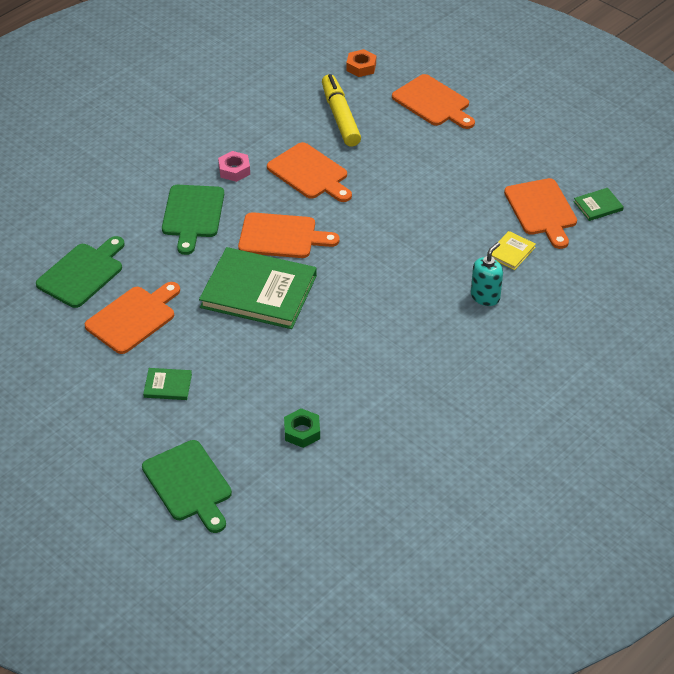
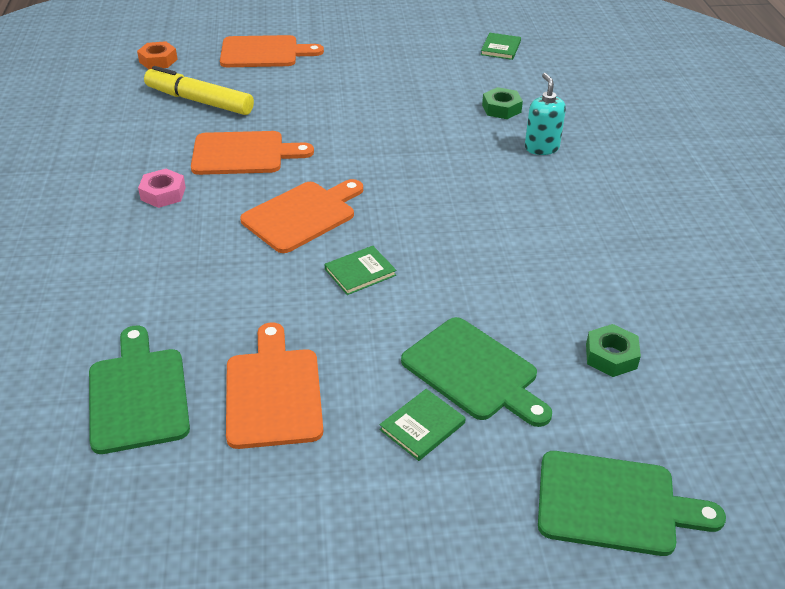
camera: 50 degrees left, 5 degrees down
green cutting board [162,185,224,255] -> green cutting board moved to [401,317,552,427]
green book [199,247,317,329] -> green book [325,246,396,295], size x0.42
yellow book [492,231,536,270] -> green nut [482,87,523,119]
orange cutting board [504,178,577,249] -> none

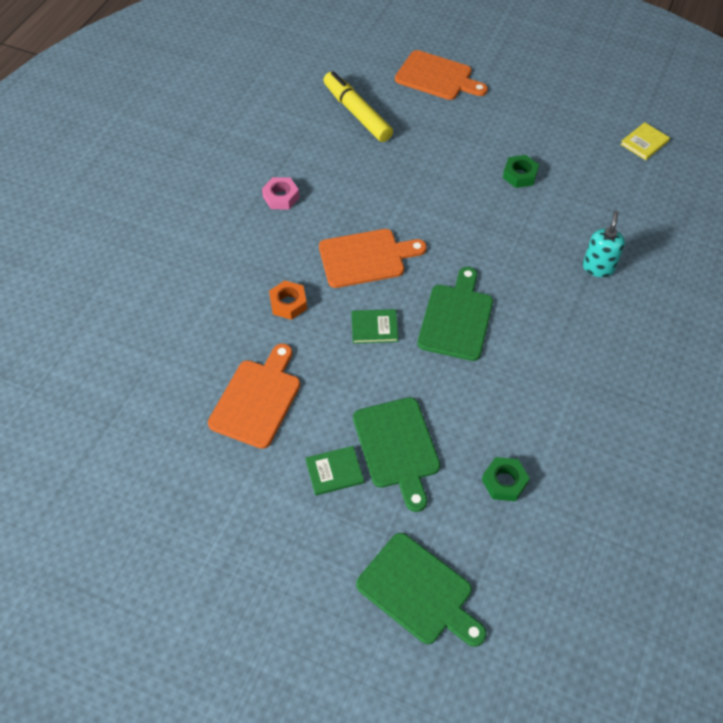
camera: 30 degrees right, 15 degrees up
green cutting board [89,326,190,454] -> green cutting board moved to [418,267,493,361]
orange nut [137,41,178,69] -> orange nut moved to [269,281,307,320]
orange cutting board [191,131,314,175] -> none
green book [481,33,521,60] -> yellow book [620,122,670,160]
green nut [482,87,523,119] -> green nut moved to [503,155,539,188]

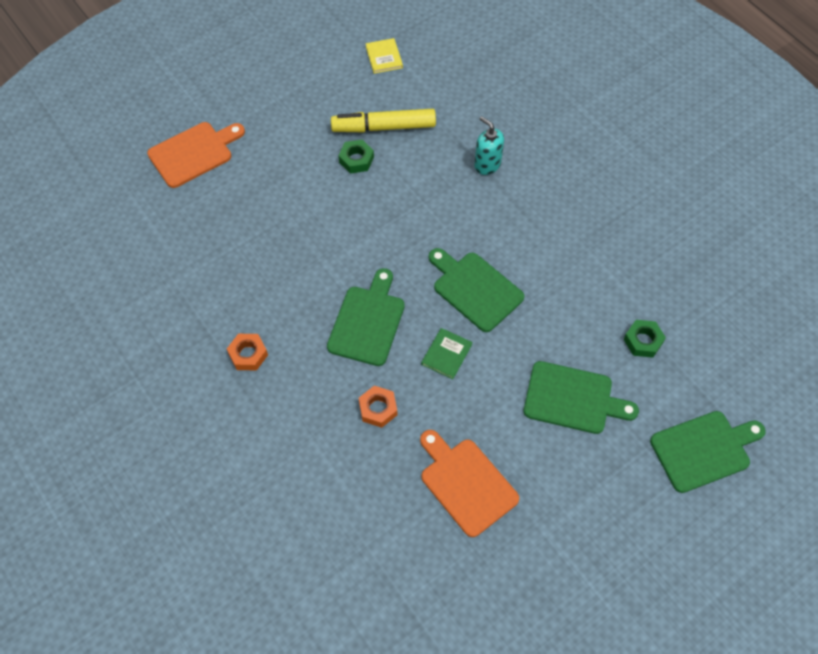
camera: 60 degrees left, 5 degrees up
pink nut [262,177,300,209] -> orange nut [227,334,268,370]
green book [306,446,364,496] -> none
orange cutting board [319,229,427,288] -> green cutting board [327,268,405,366]
yellow marker [323,71,393,142] -> yellow marker moved to [331,109,436,132]

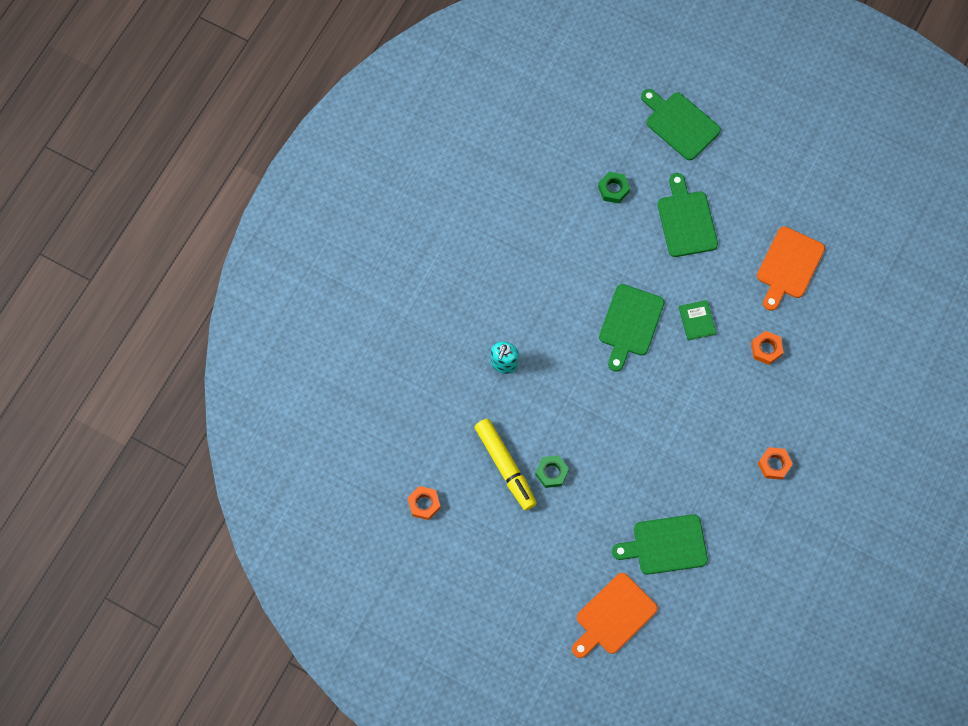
camera: 115 degrees left, 10 degrees up
orange cutting board [147,122,245,188] -> orange cutting board turned 75 degrees counterclockwise [572,573,658,658]
green cutting board [327,268,405,366] -> green cutting board moved to [612,514,708,575]
yellow book [366,38,403,74] -> orange nut [408,486,441,520]
green book [421,328,472,379] -> green book turned 75 degrees clockwise [679,300,716,340]

